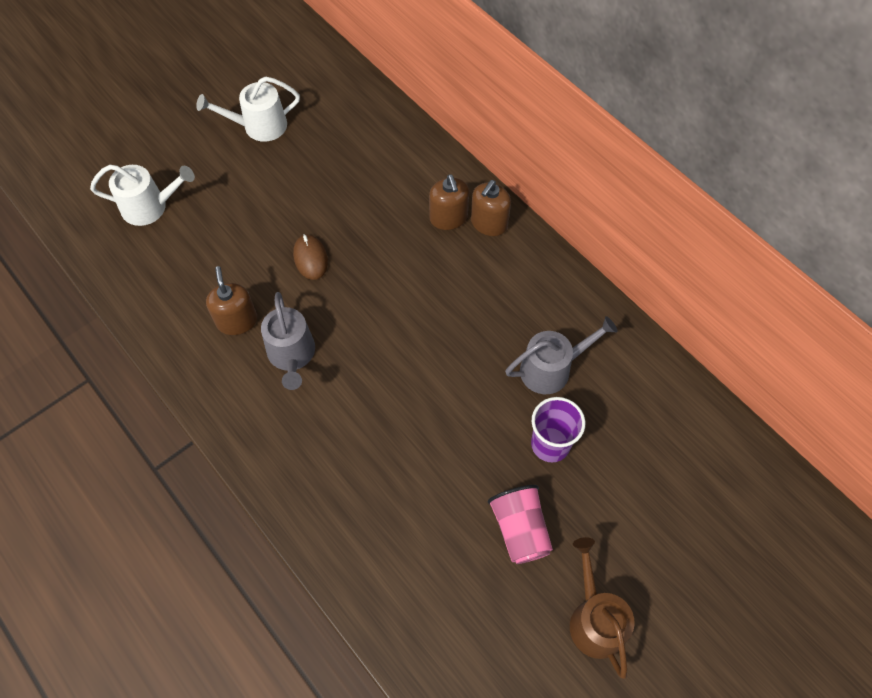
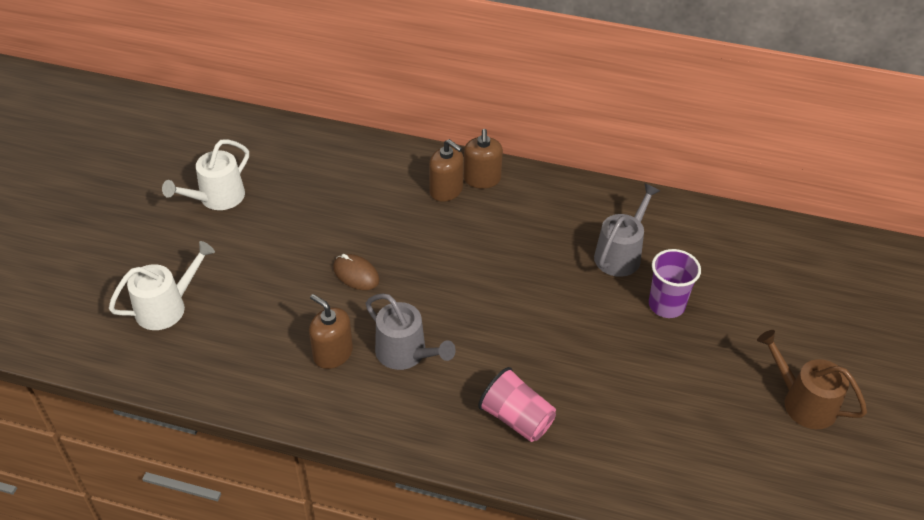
camera: 35 degrees left, 15 degrees down
pink cup [488,485,553,564] -> pink cup moved to [478,367,556,442]

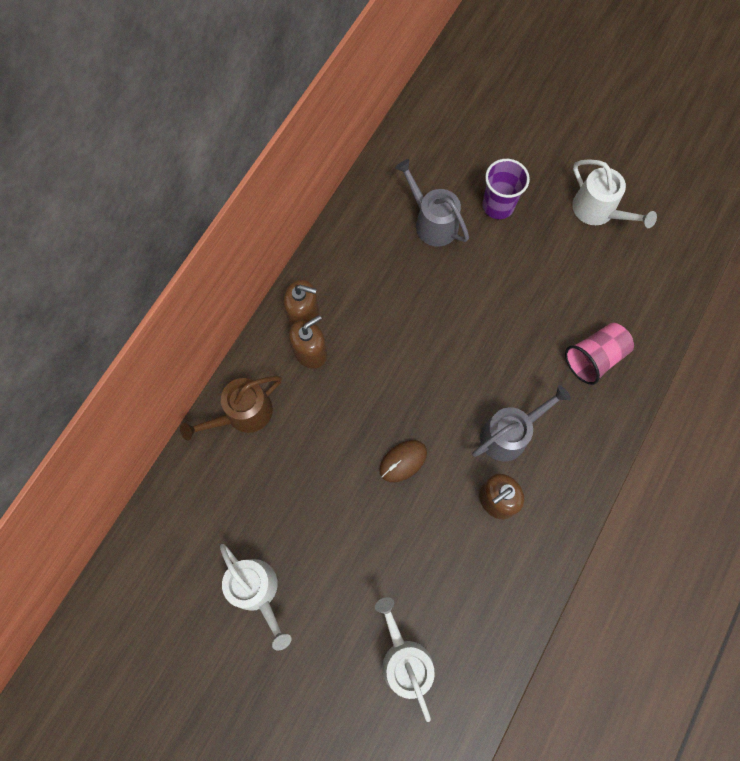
camera: 75 degrees left, 25 degrees up
brown watering can [757,330,867,429] -> brown watering can moved to [180,376,282,441]
none -> white watering can [572,159,657,228]

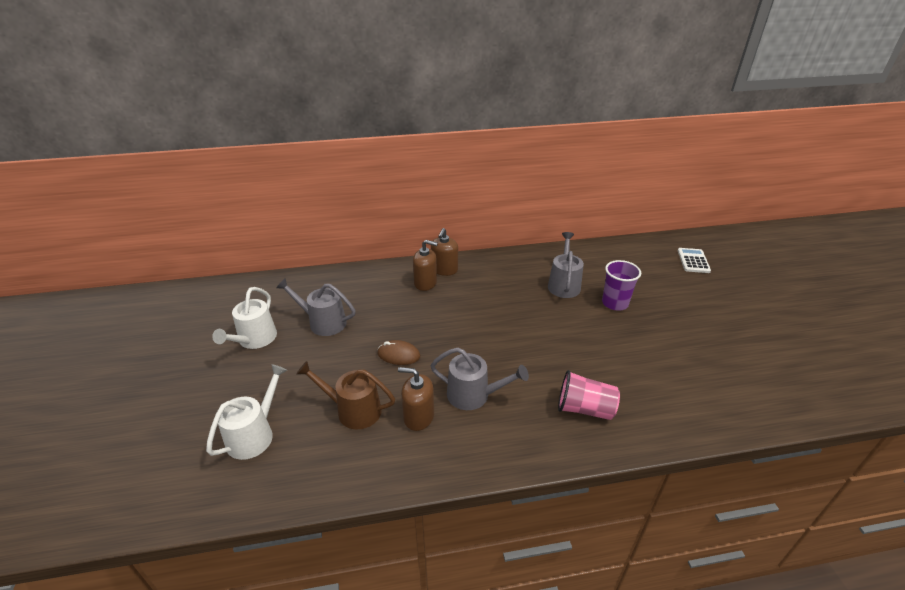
camera: 50 degrees right, 35 degrees down
brown watering can [180,376,282,441] -> brown watering can moved to [296,361,395,430]
brown soap dispenser [284,280,319,326] -> brown soap dispenser turned 45 degrees clockwise [431,228,458,276]
white watering can [572,159,657,228] -> none
none -> grey watering can [276,278,356,336]
none -> white calculator [678,248,711,273]

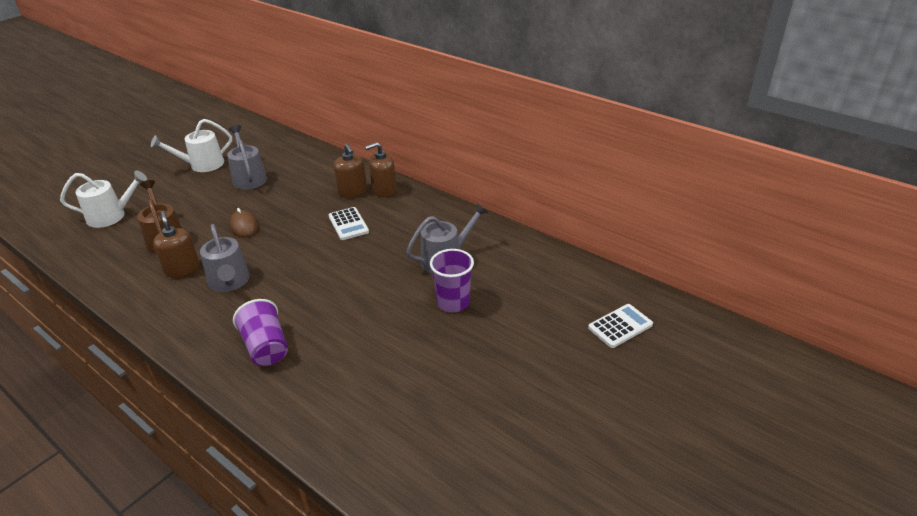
camera: 50 degrees right, 0 degrees up
pink cup [558,370,620,420] -> purple cup [233,299,288,366]
none -> white calculator [329,207,369,240]

